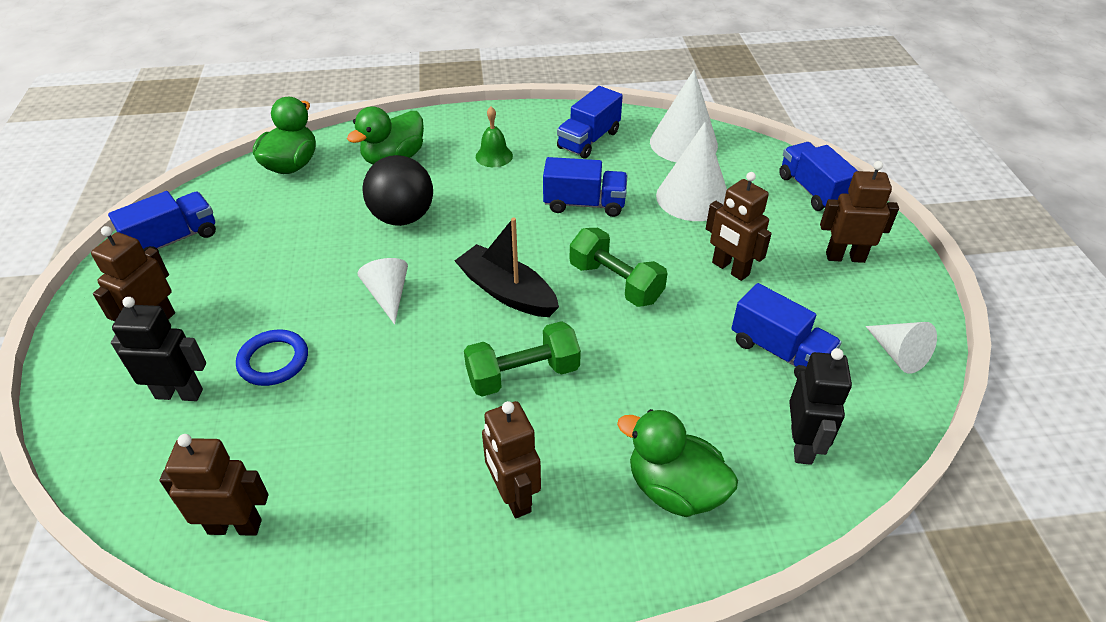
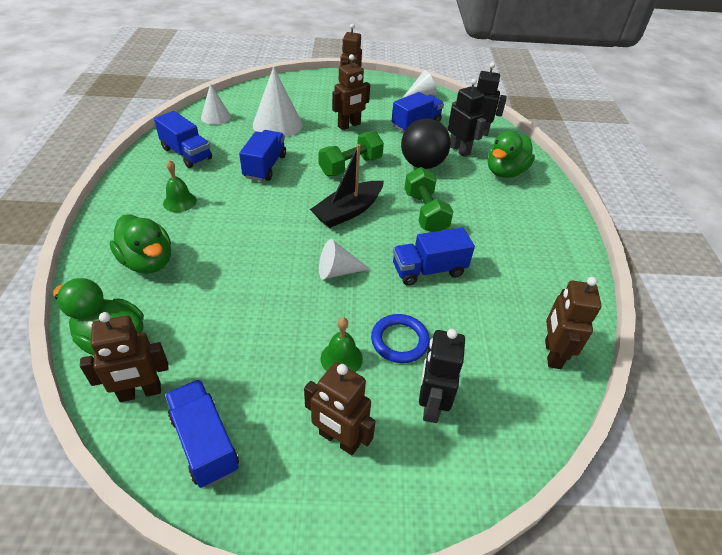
camera: 85 degrees left, 0 degrees up
black ball [362,155,433,226] -> black ball moved to [401,118,451,169]
brown robot [482,401,541,518] -> brown robot moved to [80,312,169,402]
white cone [650,69,718,162] -> white cone [201,84,231,125], size x0.60
blue truck [779,142,858,211] -> blue truck moved to [393,228,475,286]
none -> green bell [321,317,363,372]
none -> black robot [448,78,486,157]

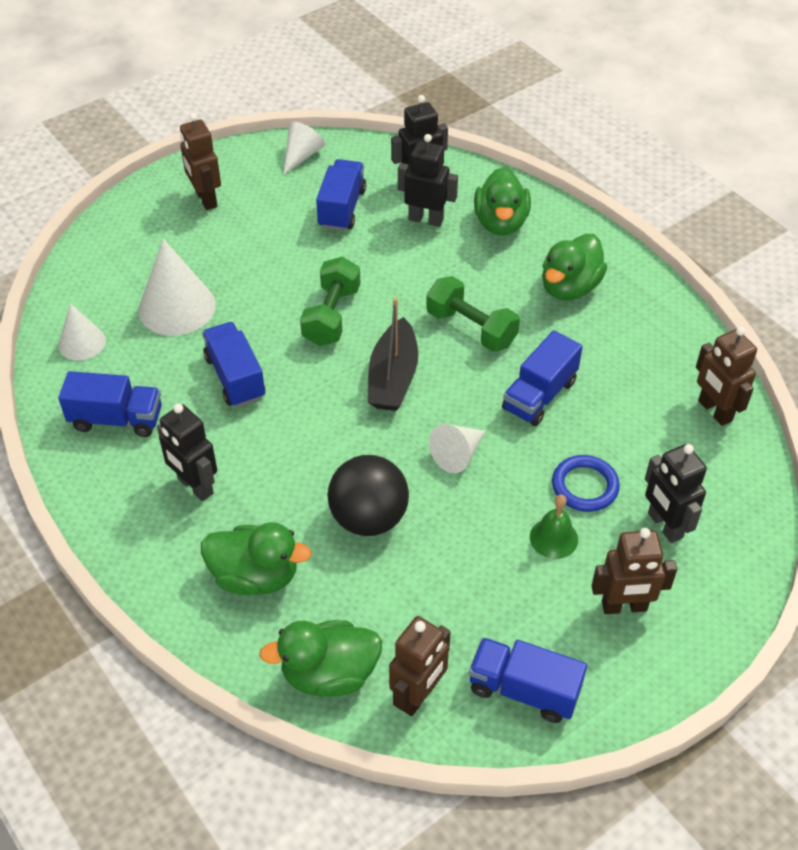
camera: 35 degrees left, 5 degrees up
green bell [163,160,197,212] -> black robot [157,404,217,501]
brown robot [332,54,370,130] -> none
black ball [401,118,451,169] -> black ball moved to [327,455,409,536]
none -> green duck [542,234,607,300]

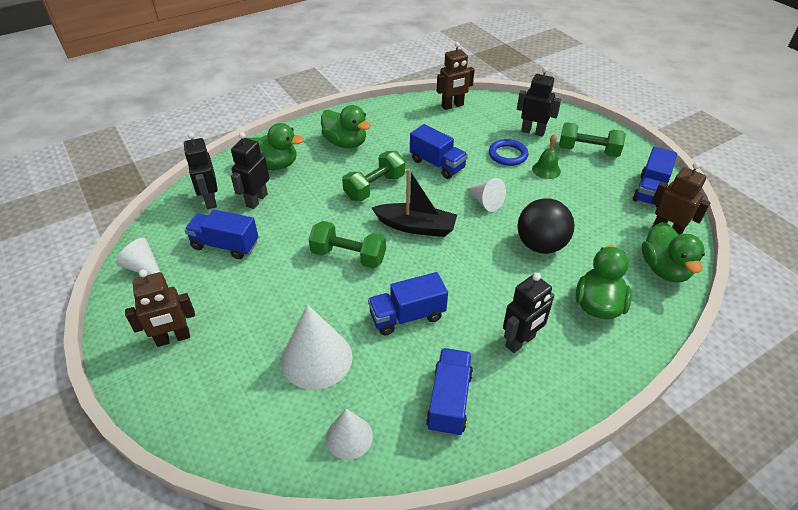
camera: 85 degrees left, 5 degrees down
brown robot [592,528,677,614] -> green dumbbell [559,122,626,157]
black robot [645,444,707,543] -> black robot turned 135 degrees counterclockwise [517,67,561,137]

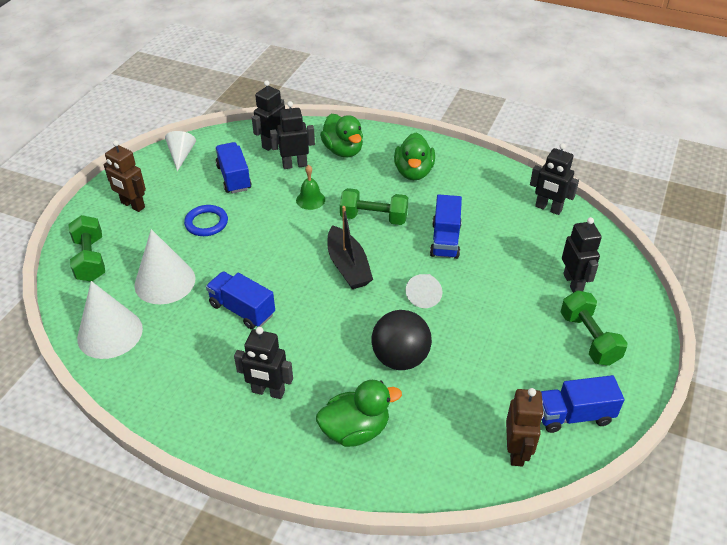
camera: 55 degrees right, 0 degrees up
green dumbbell [309,221,386,268] -> green dumbbell moved to [69,215,105,282]
white cone [326,409,373,460] -> white cone [77,281,143,359], size x1.68
blue truck [426,348,473,436] -> none
brown robot [437,42,474,110] -> black robot [530,143,579,215]
blue ring [489,139,529,166] -> blue ring moved to [184,205,228,236]
green bell [532,134,561,179] -> green bell moved to [296,165,325,210]
green duck [642,222,705,282] -> none

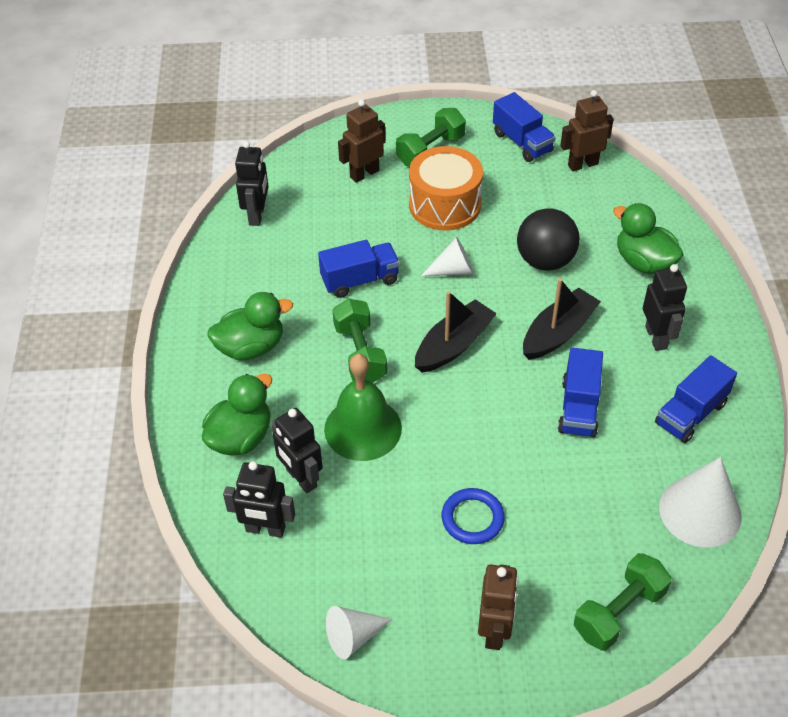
camera: 115 degrees left, 5 degrees up
white cone [134,229,195,305] -> none
blue truck [215,142,252,194] -> blue truck moved to [655,355,737,443]
green bell [296,165,325,210] -> green bell [324,354,402,461], size x1.88
black robot [562,217,602,293] -> brown robot [338,100,385,183]
none -> orange drum [409,146,483,231]
none -> black boat [523,278,601,360]

